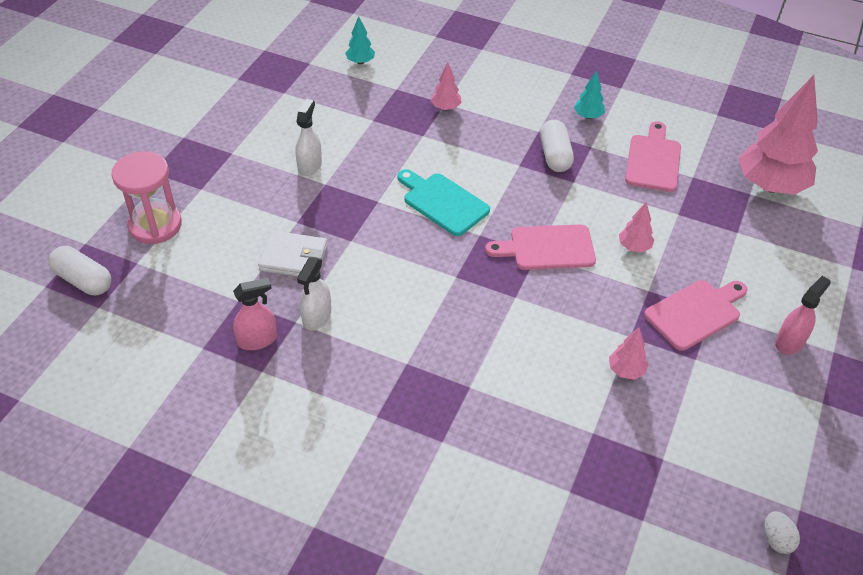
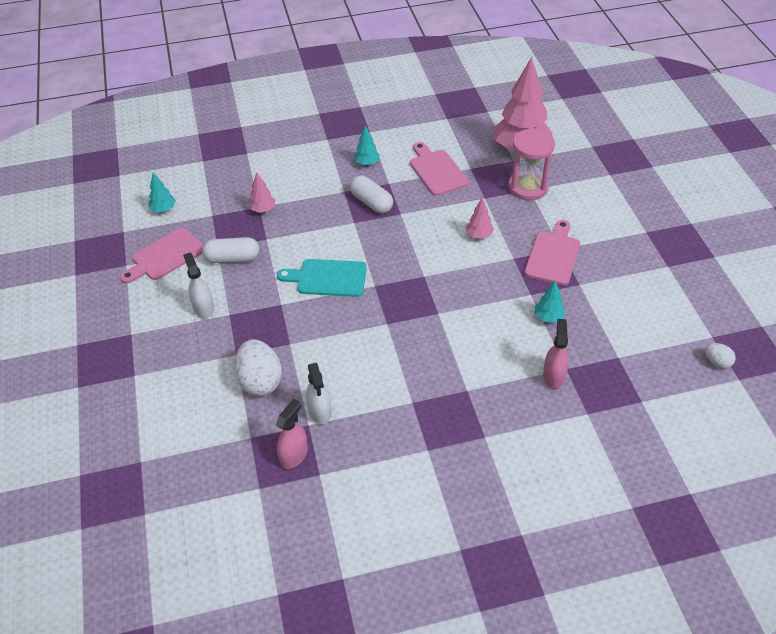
camera: 35 degrees left, 0 degrees up
white capsule [49,246,111,295] -> white capsule moved to [202,237,259,263]
pink hourglass [111,151,182,244] -> pink hourglass moved to [508,128,555,200]
white wallet [258,231,328,277] -> white egg [234,339,282,396]
pink cutting board [485,224,596,270] -> pink cutting board moved to [120,228,203,284]
pink tree [609,327,648,380] -> turquoise tree [535,280,565,323]
pink spray bottle [775,276,831,354] -> pink spray bottle moved to [543,319,569,389]

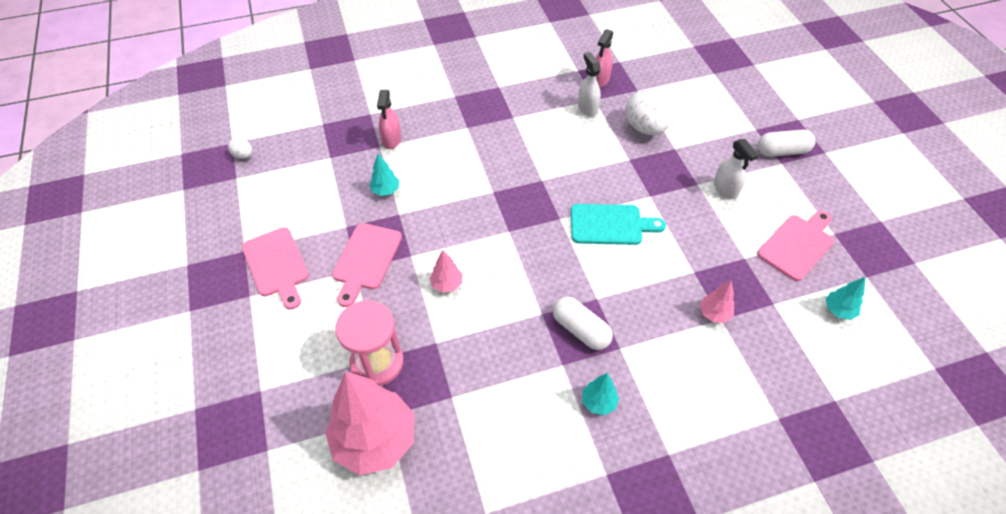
camera: 175 degrees right, 5 degrees up
white capsule [202,237,259,263] -> white capsule moved to [758,130,816,157]
pink cutting board [410,142,469,196] -> pink cutting board moved to [242,227,309,309]

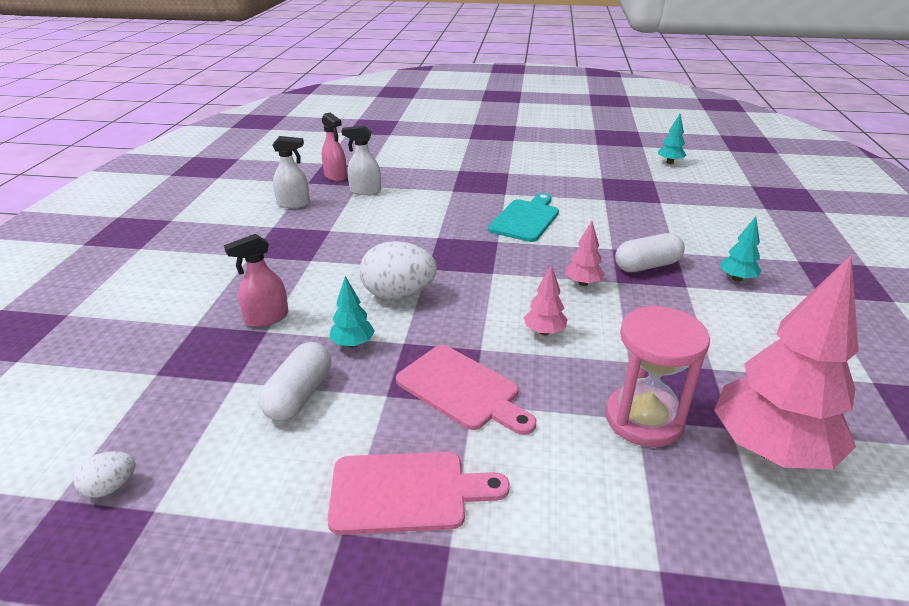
camera: 65 degrees left, 20 degrees down
pink spray bottle [377,90,401,149] -> pink spray bottle turned 120 degrees clockwise [224,234,289,327]
white egg [625,90,670,135] -> white egg moved to [359,241,437,299]
pink tree [700,281,734,323] -> pink tree moved to [566,221,605,286]
white spray bottle [714,139,759,199] -> white spray bottle moved to [272,136,310,208]
pink cutting board [757,211,834,281] -> none
white capsule [758,130,816,157] -> white capsule moved to [259,342,331,421]

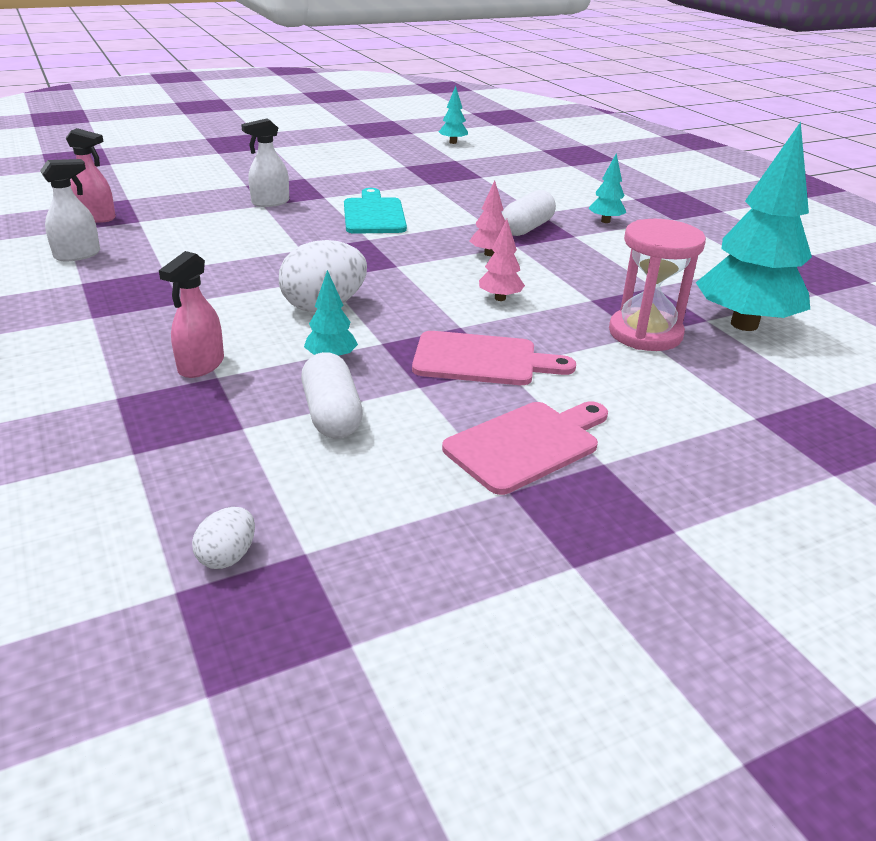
camera: 35 degrees left, 0 degrees up
white spray bottle [342,126,381,195] -> white spray bottle moved to [241,118,289,207]
pink tree [714,255,859,469] -> turquoise tree [696,122,812,331]

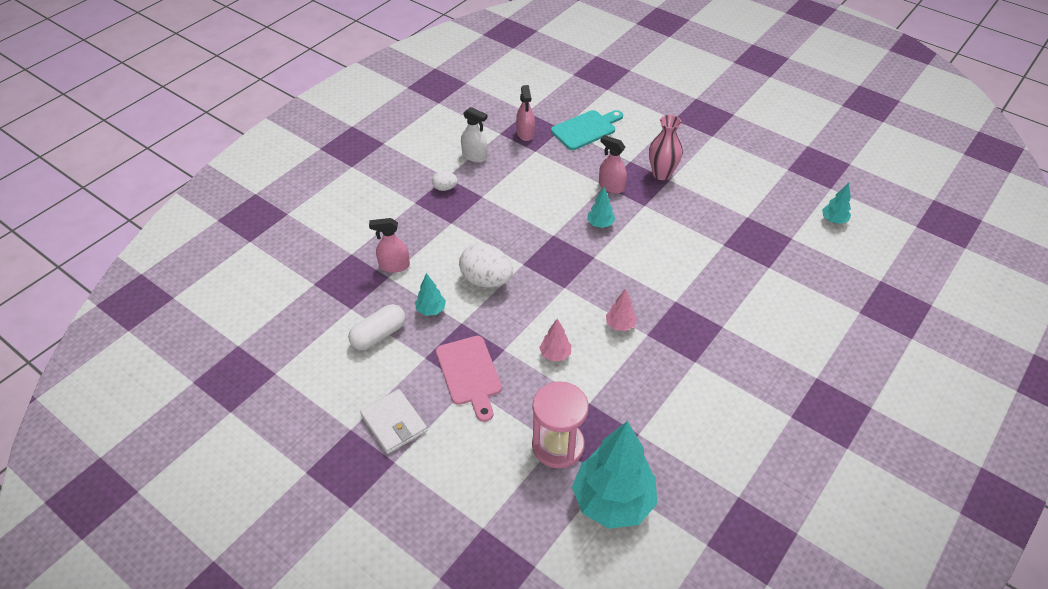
camera: 65 degrees right, 15 degrees up
white egg [192,507,255,569] -> white egg moved to [432,171,458,191]
white spray bottle [241,118,289,207] -> pink spray bottle [599,135,627,193]
turquoise cutting board [344,188,407,234] -> turquoise cutting board moved to [551,110,623,150]
pink cutting board [442,401,608,495] -> white wallet [360,389,427,454]
white capsule [502,190,556,236] -> none
turquoise tree [588,153,626,223] -> turquoise tree moved to [587,187,615,228]
none -> pink vase [649,115,683,180]

